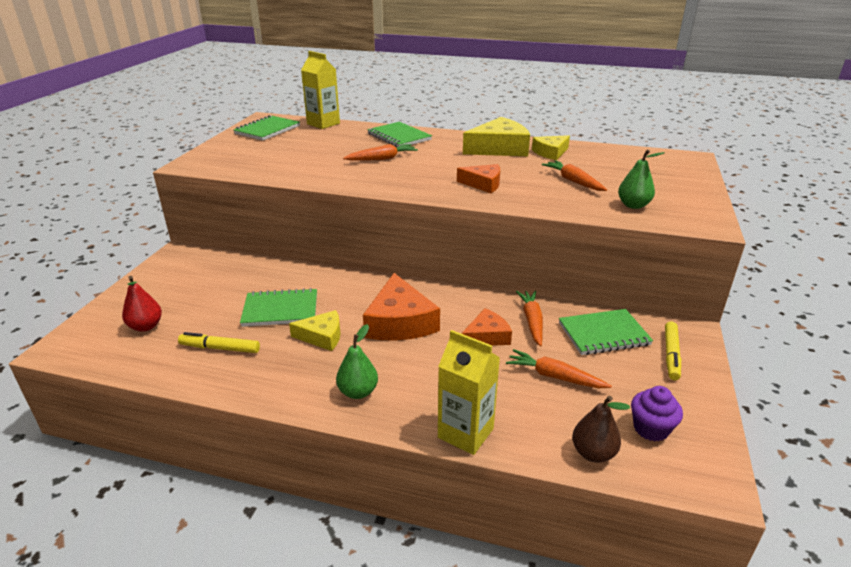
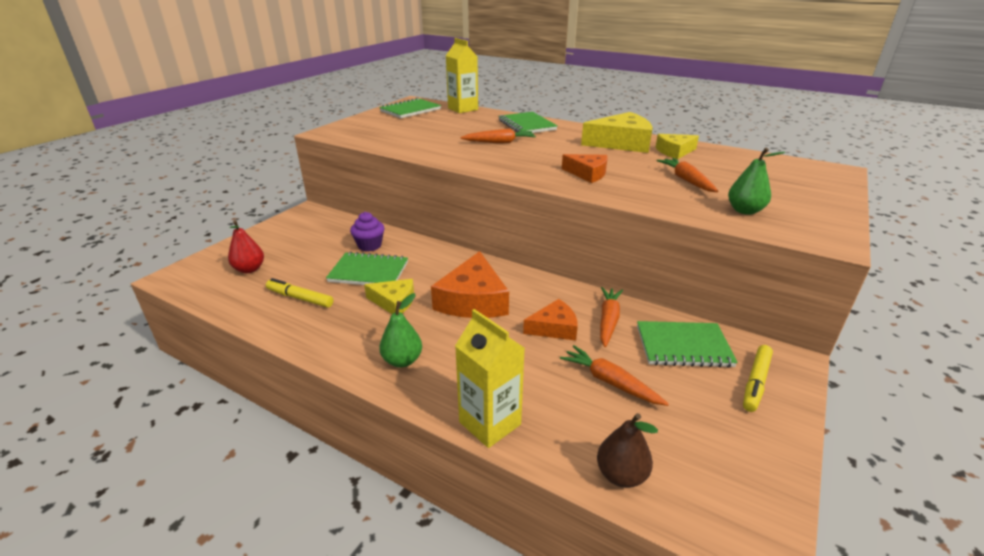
camera: 15 degrees right, 0 degrees up
purple cupcake [631,386,683,442] -> purple cupcake moved to [350,212,384,252]

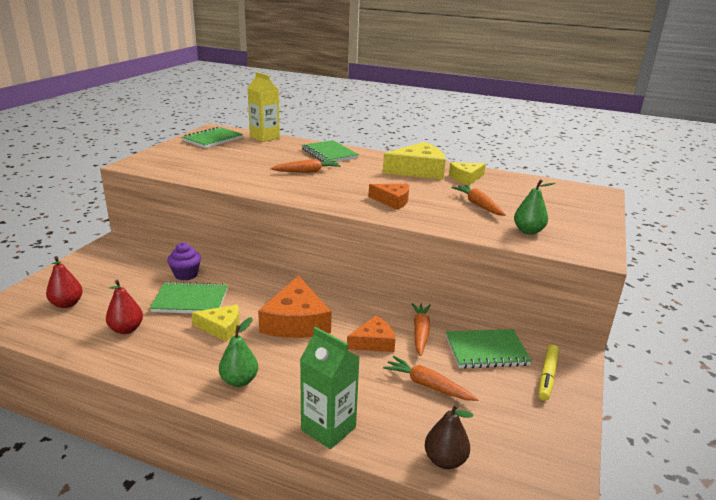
camera: 10 degrees left, 5 degrees down
yellow marker [266,278,333,308] -> red pear [106,280,143,334]
yellow carton [455,309,525,448] -> green carton [300,327,360,449]

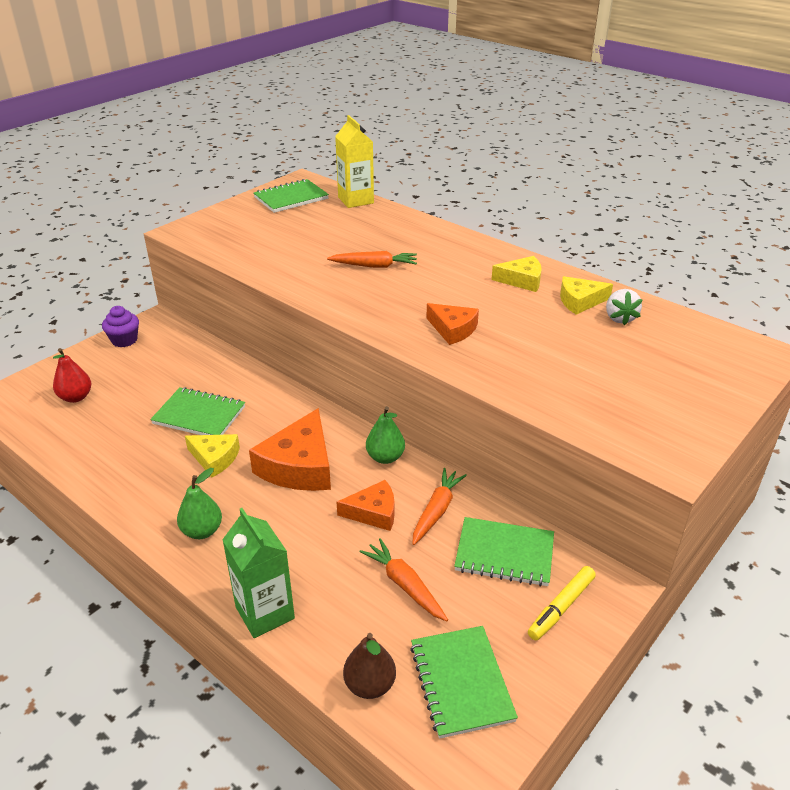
camera: 20 degrees right, 10 degrees up
red pear [106,280,143,334] -> none
purple cupcake [167,242,201,281] -> purple cupcake moved to [102,306,139,347]
green notebook [302,140,359,162] -> green notebook moved to [410,626,518,739]
yellow cheese [383,142,446,180] -> yellow cheese [491,256,542,292], size x0.59
orange carrot [451,185,506,216] -> none
green pear [514,179,556,234] -> green pear moved to [366,406,405,464]
none -> white strawberry [606,289,643,325]

